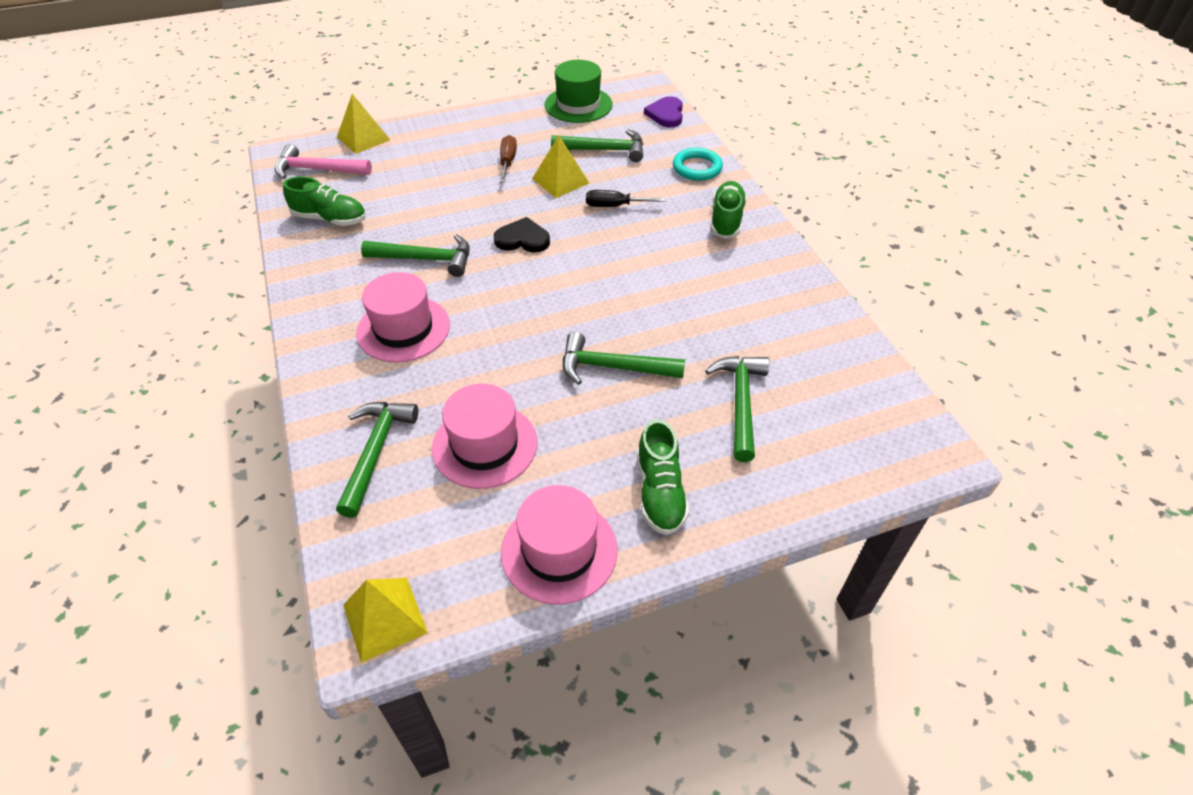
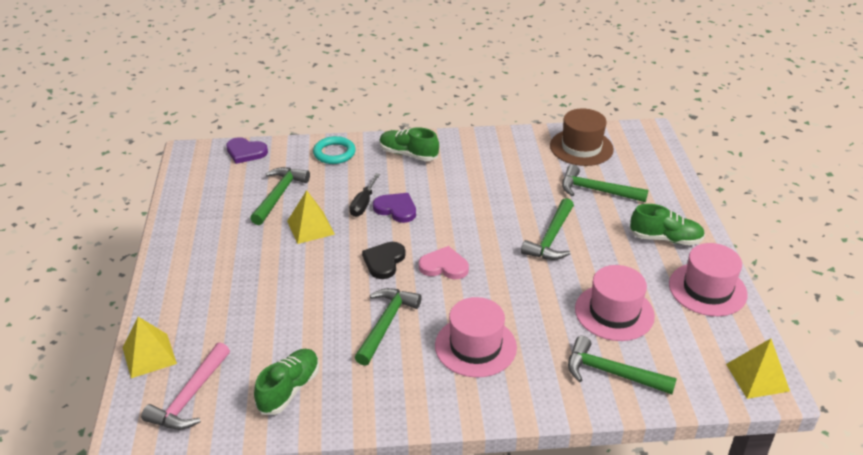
camera: 75 degrees left, 10 degrees down
brown screwdriver [500,135,517,182] -> none
green hat [545,60,613,123] -> none
none -> purple heart [373,193,416,223]
none -> pink heart [419,246,469,279]
none -> brown hat [550,109,614,166]

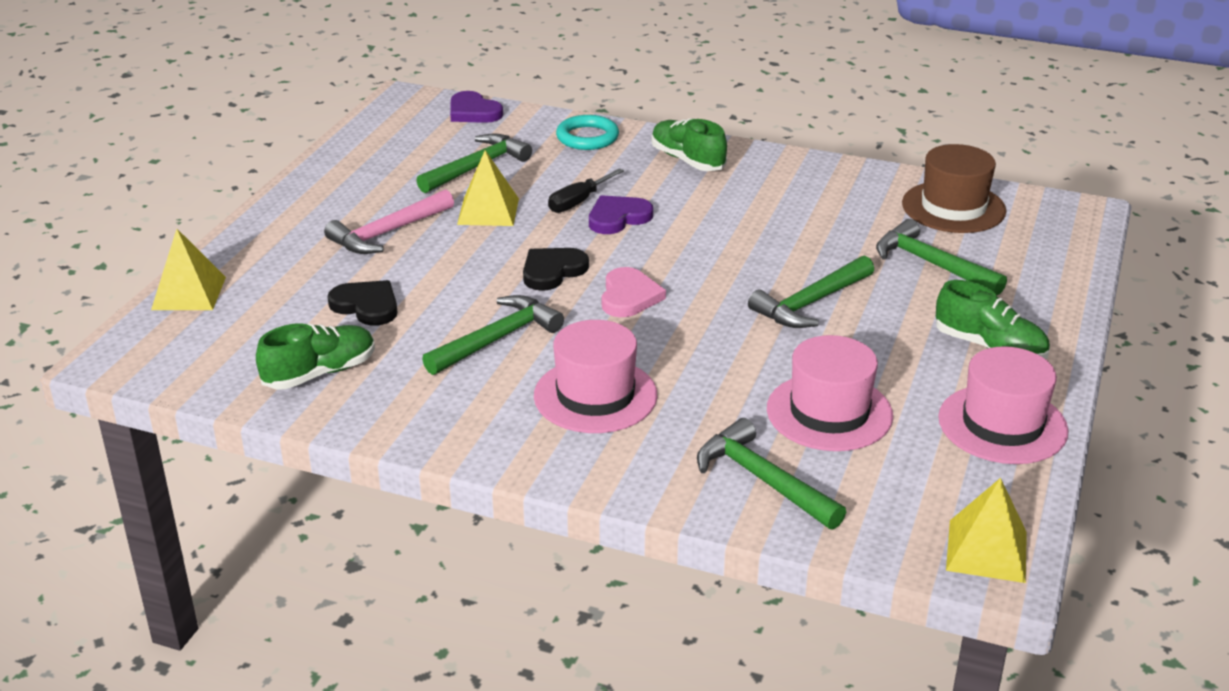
camera: 25 degrees right, 5 degrees down
pink hammer [141,342,230,430] -> pink hammer moved to [324,189,454,254]
purple heart [373,193,416,223] -> purple heart turned 90 degrees counterclockwise [589,195,653,234]
pink heart [419,246,469,279] -> pink heart turned 60 degrees clockwise [602,267,666,317]
none -> black heart [327,280,397,326]

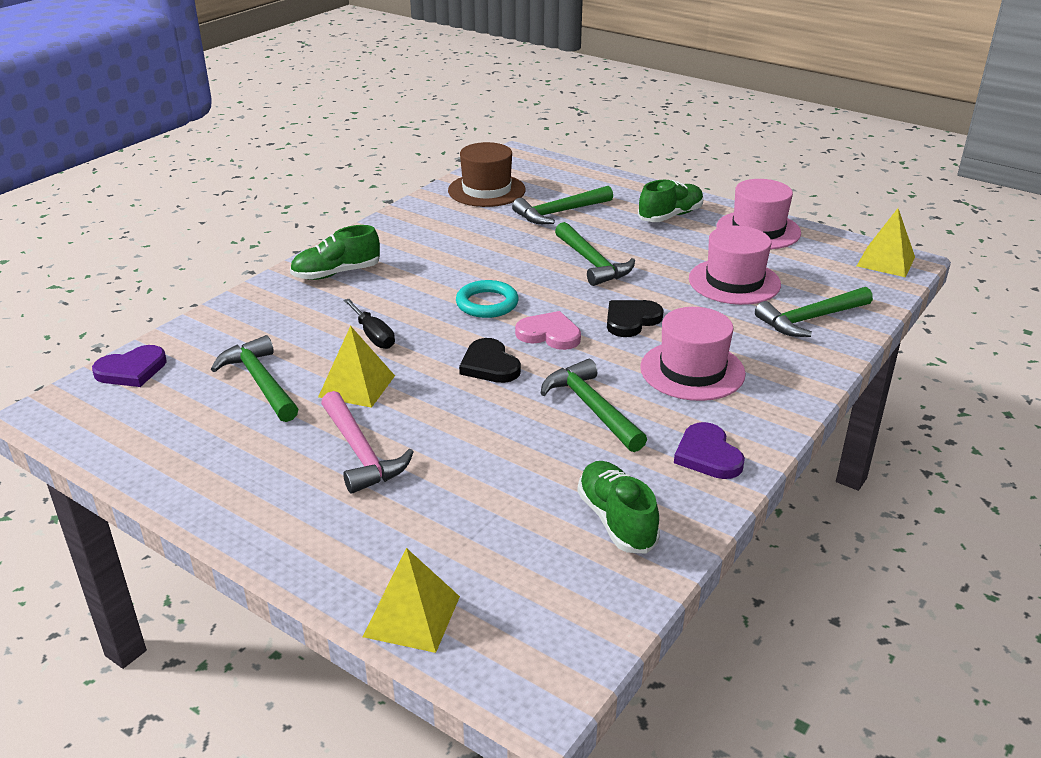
camera: 75 degrees left, 0 degrees up
black heart [327,280,397,326] -> black heart moved to [607,300,664,337]
turquoise ring [556,115,619,150] -> turquoise ring moved to [456,280,519,318]
purple heart [589,195,653,234] -> purple heart moved to [674,422,745,479]

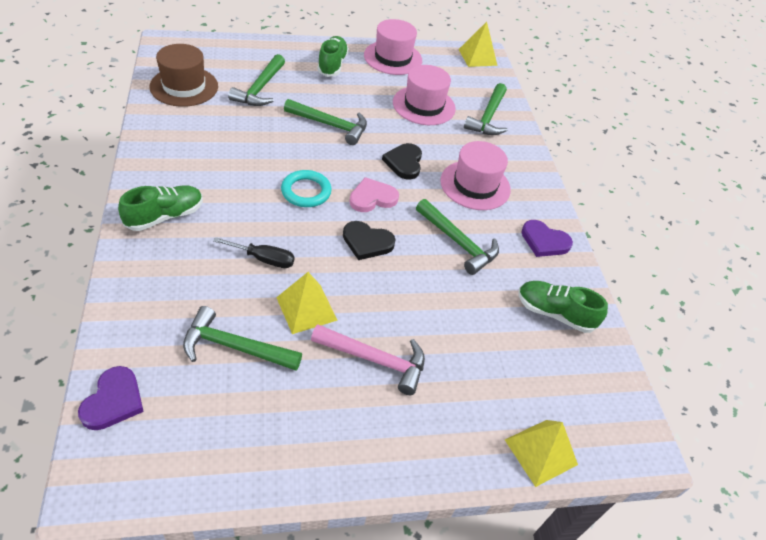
camera: 50 degrees left, 15 degrees up
green shoe [290,225,380,280] -> green shoe turned 150 degrees counterclockwise [118,185,203,231]
green hammer [541,359,647,452] -> green hammer turned 150 degrees counterclockwise [416,199,499,275]

